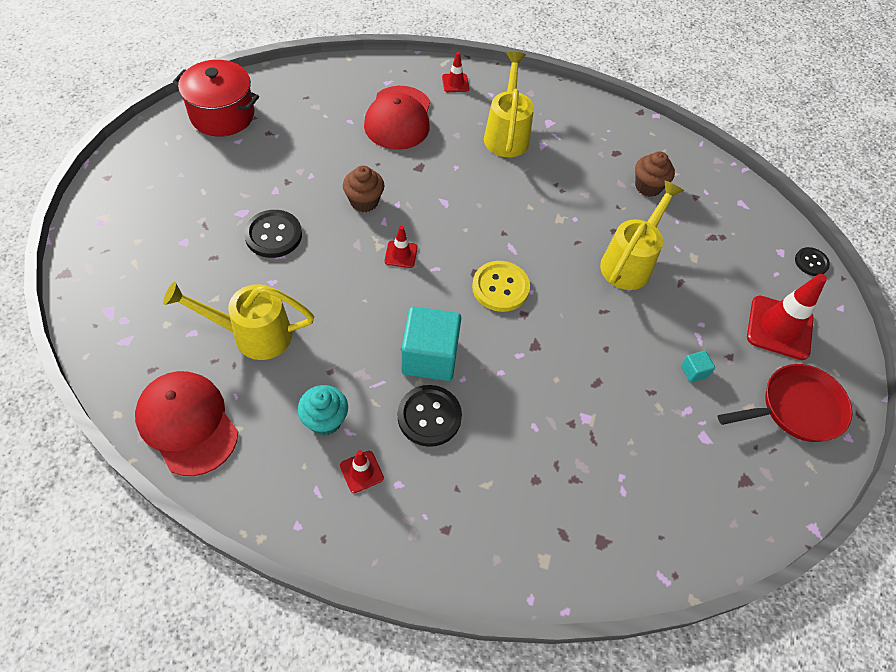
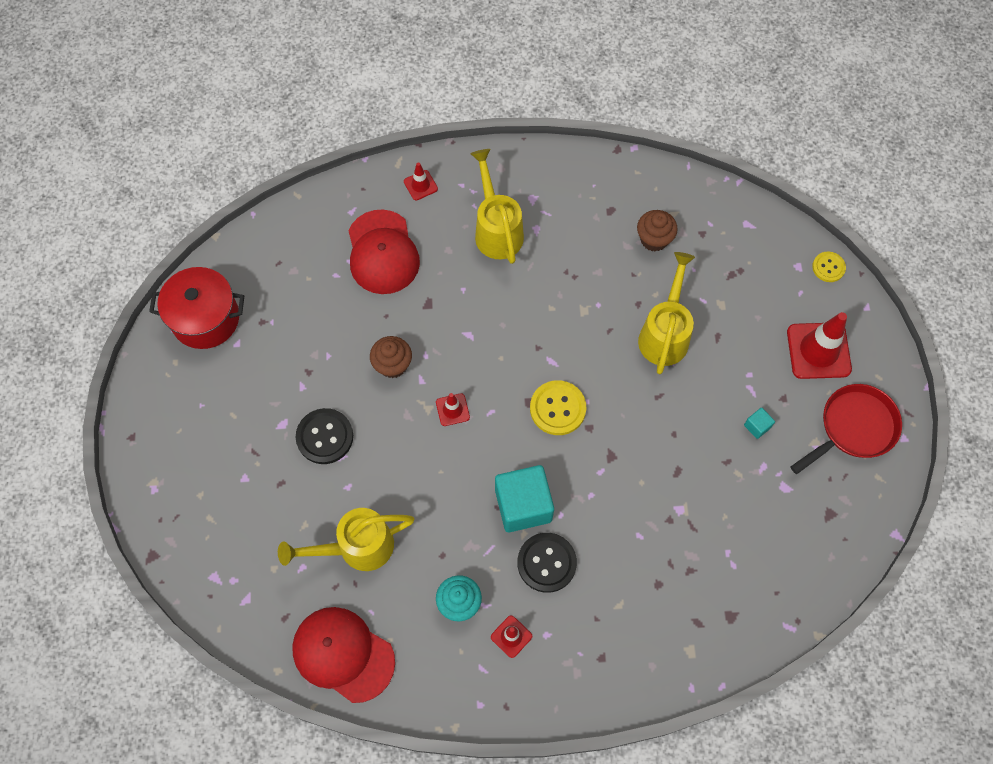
camera: 15 degrees left, 10 degrees up
black button [795,247,830,276] -> yellow button [812,252,846,282]

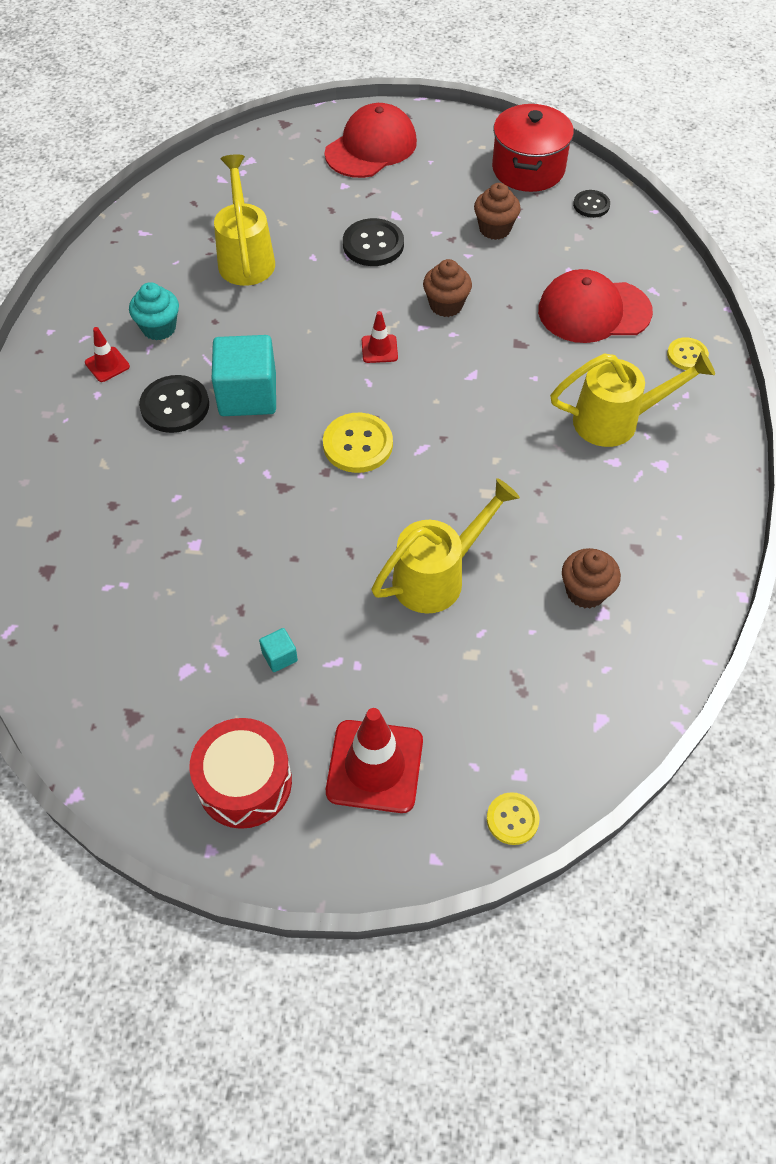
camera: 100 degrees right, 10 degrees down
red cap [292,607,395,703] -> red cap moved to [325,103,417,178]
red traffic cone [404,162,438,201] -> yellow button [667,337,709,370]
yellow watering can [638,252,695,374] -> yellow watering can turned 60 degrees counterclockwise [372,478,520,614]
red pan [791,384,902,474] -> red drum [190,718,292,829]
none -> brown cupcake [474,183,521,240]
none -> black button [573,190,610,218]

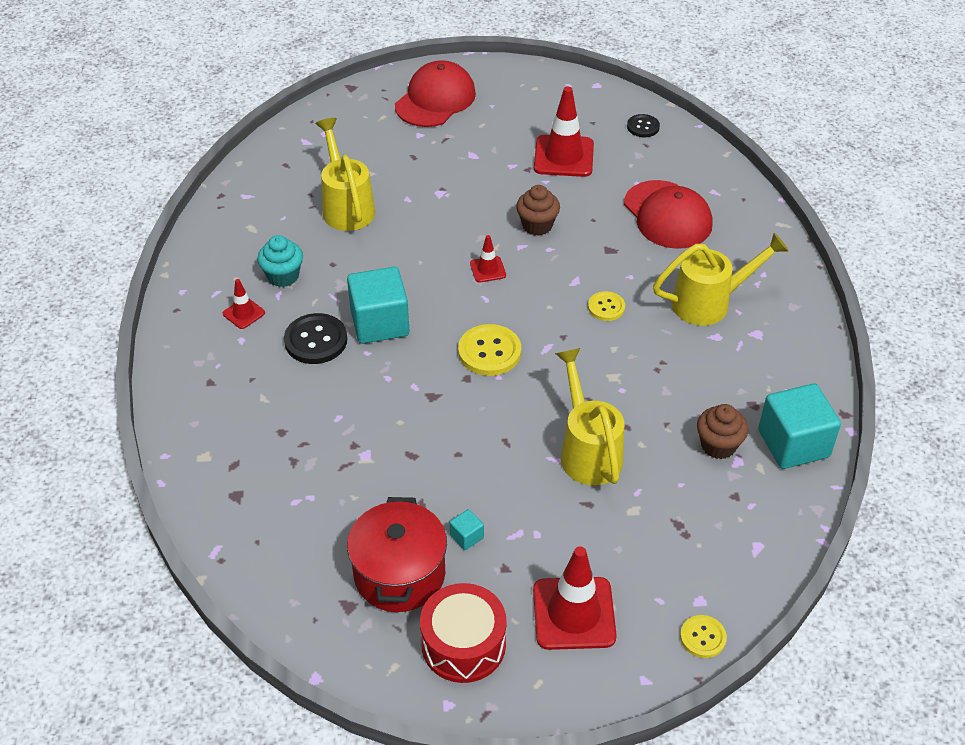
camera: 10 degrees left, 10 degrees down
black button [343,218,404,266] -> none
yellow watering can [372,478,520,614] -> yellow watering can turned 60 degrees counterclockwise [555,348,624,485]
brown cupcake [474,183,521,240] -> red traffic cone [534,87,594,177]
red pot [492,104,574,192] -> red pot moved to [347,497,447,612]
red cap [538,269,653,343] -> red cap turned 105 degrees counterclockwise [624,180,712,249]
yellow button [667,337,709,370] -> yellow button moved to [588,291,625,321]
none -> turquoise cube [758,383,841,469]

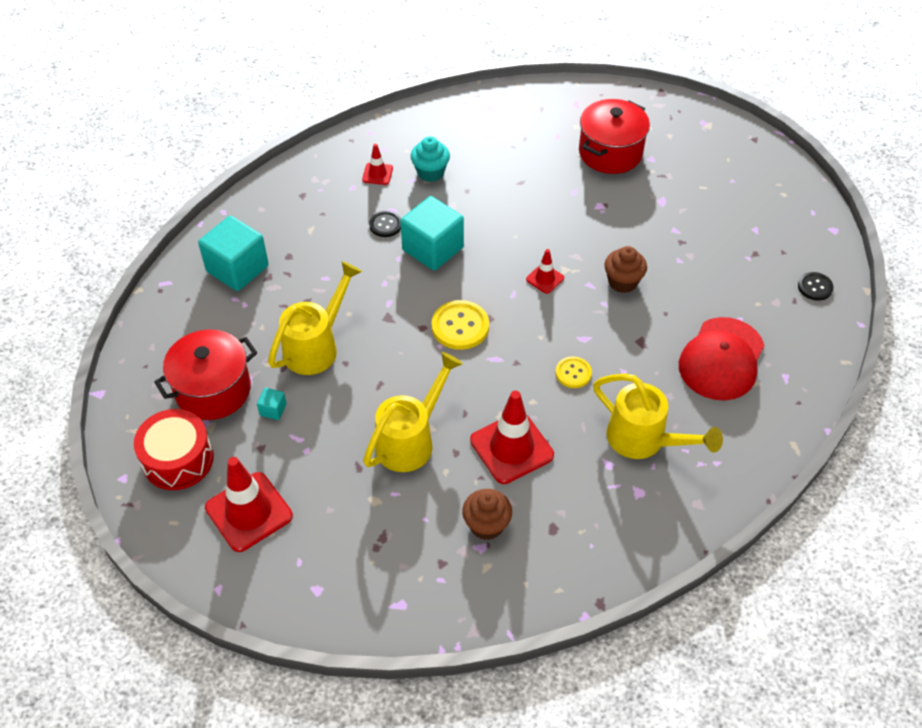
camera: 55 degrees right, 5 degrees up
black button [284,313,347,364] -> black button [369,211,401,237], size x0.61
yellow watering can [315,118,375,231] -> yellow watering can moved to [268,261,362,375]
red cap [395,60,476,127] -> none
red traffic cone [534,87,594,177] -> red traffic cone moved to [470,390,554,484]
yellow button [680,615,727,658] -> none
turquoise cube [758,383,841,469] -> turquoise cube moved to [198,216,269,291]
none -> red pot [579,99,650,174]

